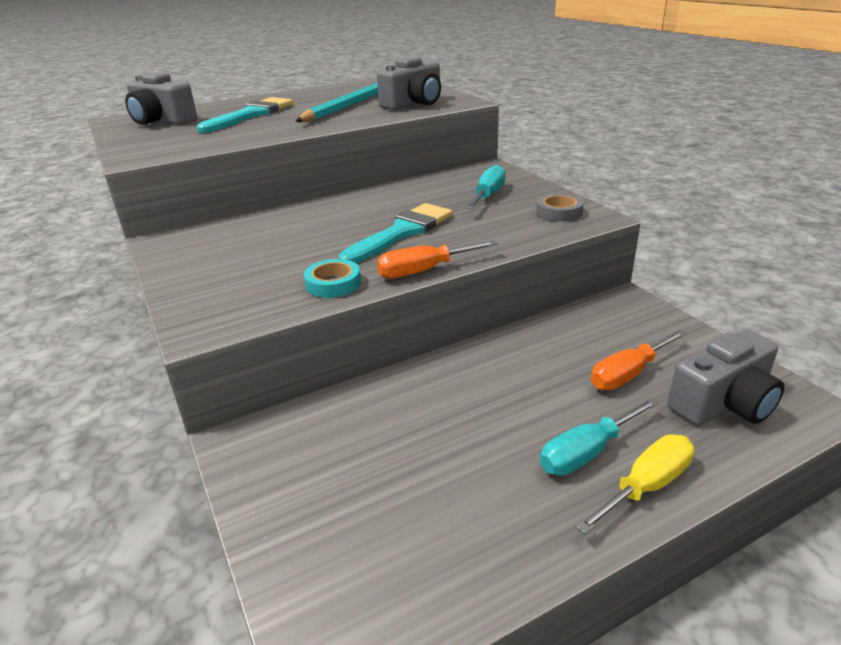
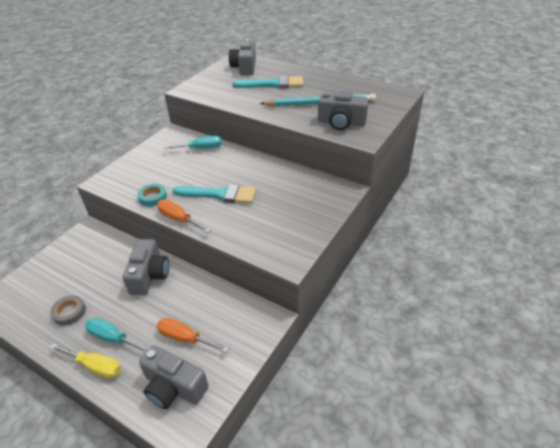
camera: 60 degrees right, 10 degrees up
turquoise screwdriver [466,165,506,209] -> turquoise screwdriver moved to [163,136,222,149]
grey tape [536,193,584,222] -> grey tape moved to [50,295,86,326]
none -> grey camera [123,239,169,295]

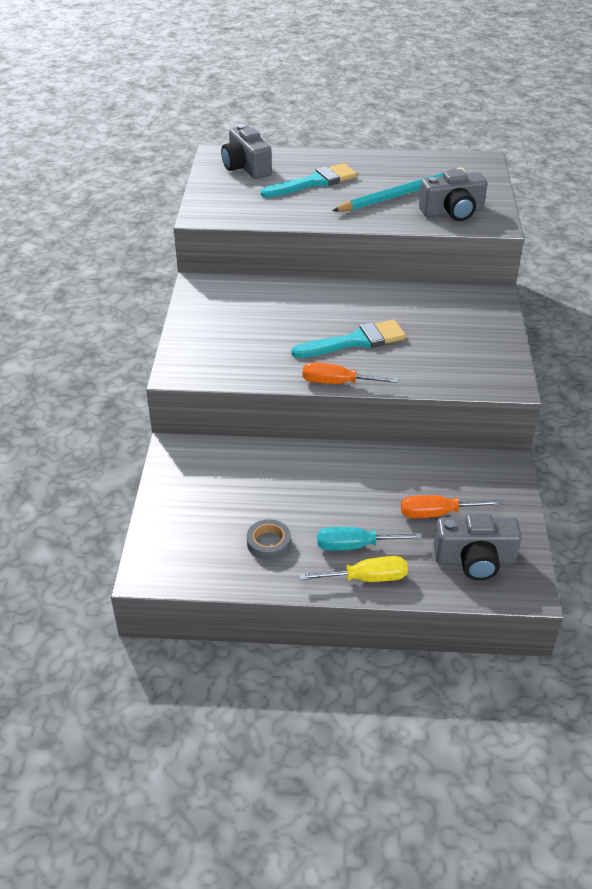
camera: 30 degrees left, 0 degrees up
grey camera [123,239,169,295] -> none
turquoise tape [137,184,167,206] -> none
turquoise screwdriver [163,136,222,149] -> none

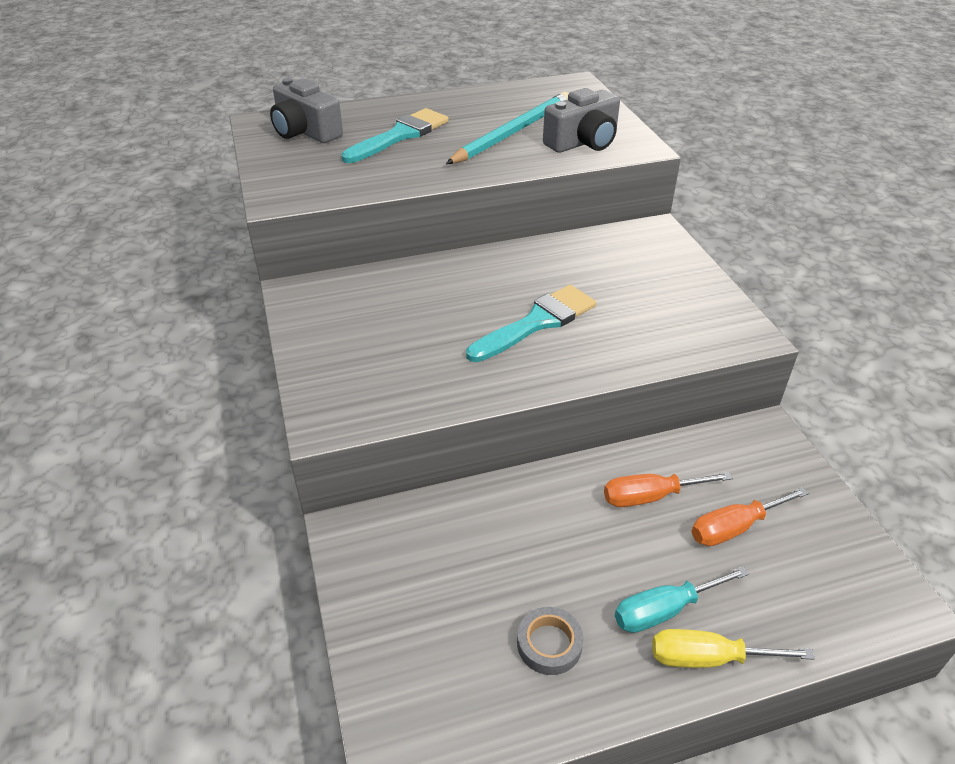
camera: 20 degrees left, 0 degrees up
yellow screwdriver [299,556,408,582] -> yellow screwdriver turned 150 degrees counterclockwise [652,629,815,668]
orange screwdriver [302,362,399,384] -> orange screwdriver moved to [604,472,733,507]
grey camera [433,514,522,580] -> none

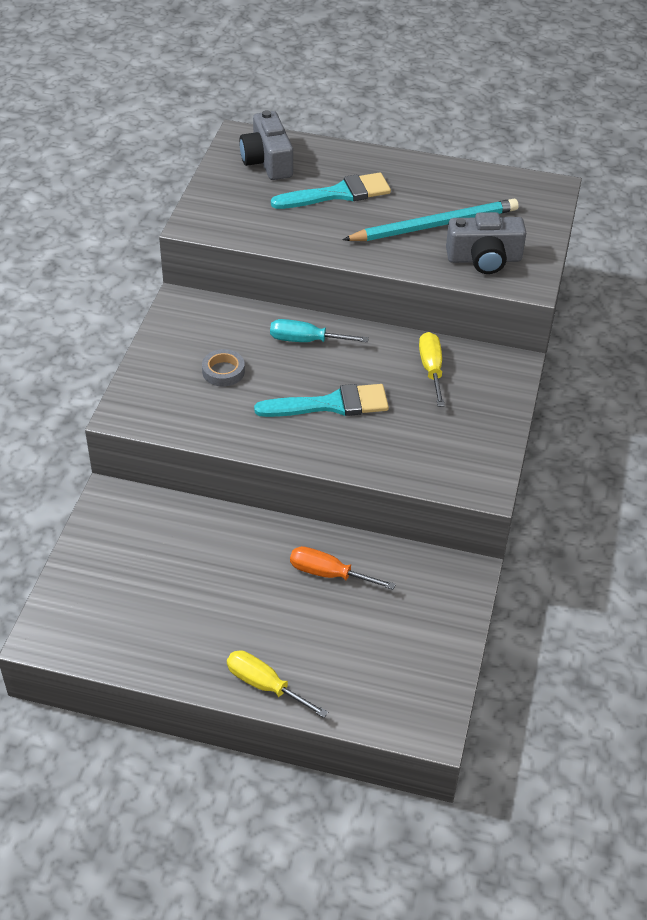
camera: 30 degrees right, 5 degrees up
grey tape [517,607,584,675] -> grey tape moved to [202,349,245,386]
turquoise screwdriver [615,566,749,633] -> turquoise screwdriver moved to [270,319,369,342]
orange screwdriver [692,487,809,546] -> none
none -> yellow screwdriver [419,332,445,407]

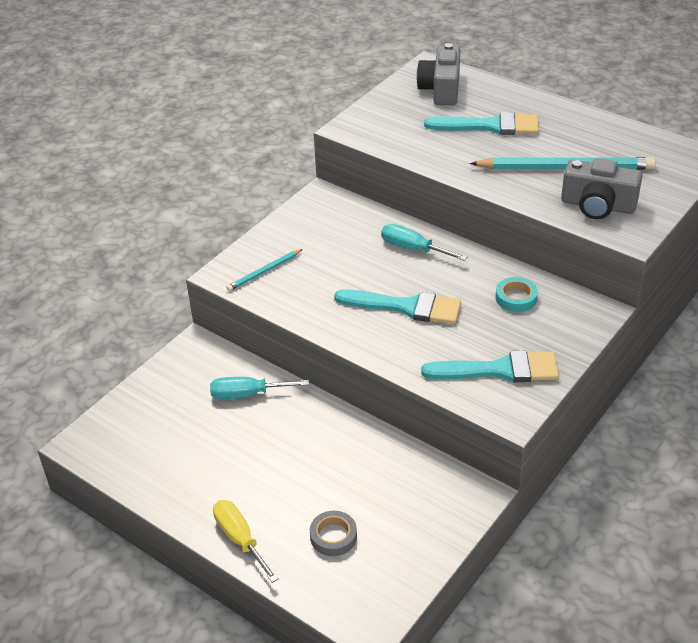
camera: 25 degrees right, 5 degrees down
grey tape [202,349,245,386] -> grey tape moved to [310,511,357,556]
orange screwdriver [290,546,396,590] -> none
yellow screwdriver [419,332,445,407] -> turquoise tape [496,277,538,312]
none -> turquoise screwdriver [210,377,309,399]
none -> turquoise pencil [226,249,303,291]
none -> turquoise brush [421,351,559,382]

